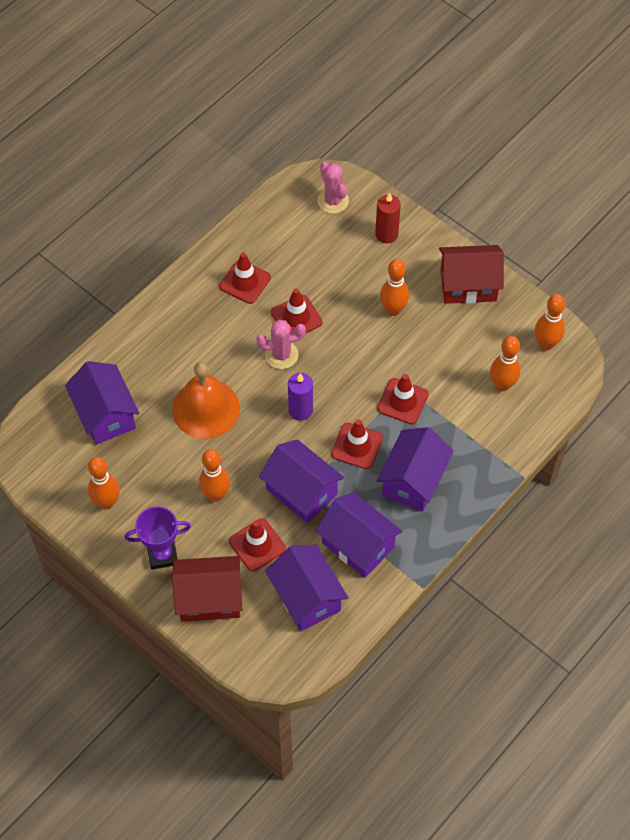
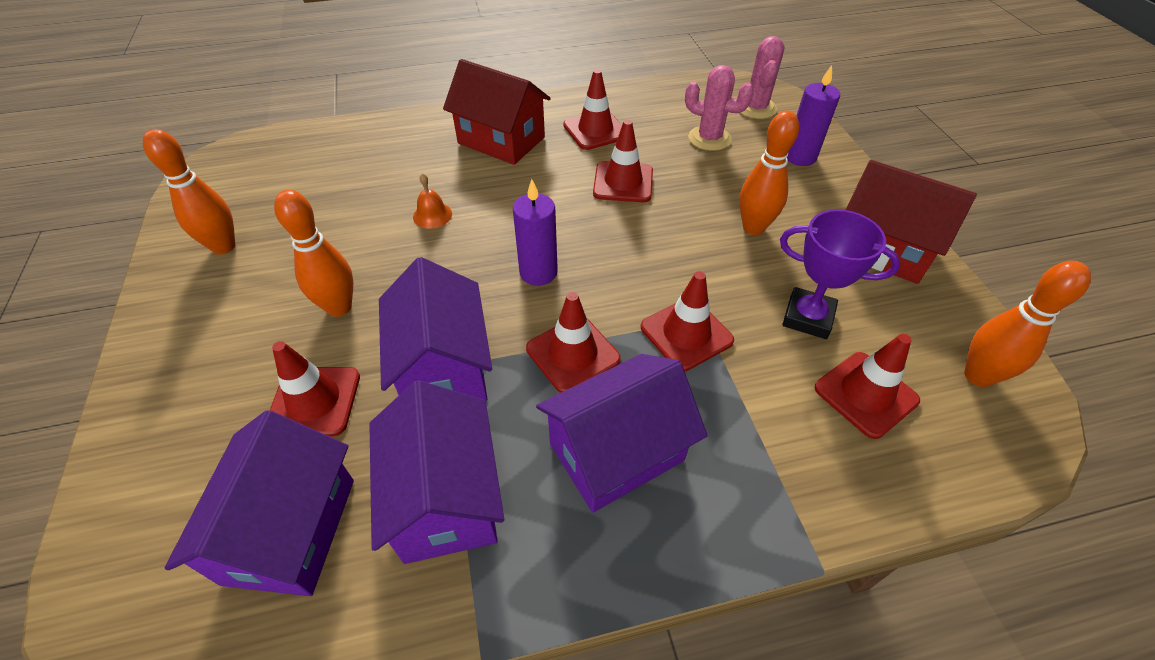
camera: 35 degrees right, 10 degrees down
purple house [65,361,139,445] -> none
purple trophy [124,506,191,570] -> purple trophy moved to [780,209,901,339]
orange bell [172,362,240,439] -> orange bell [413,173,452,229], size x0.40
red house [172,556,243,622] -> red house moved to [443,59,551,165]
pink cactus [256,319,306,369] -> pink cactus moved to [685,65,754,151]
red candle [375,193,401,243] -> purple candle [787,65,840,166]
orange bowling pin [490,336,520,391] -> red traffic cone [815,334,920,439]

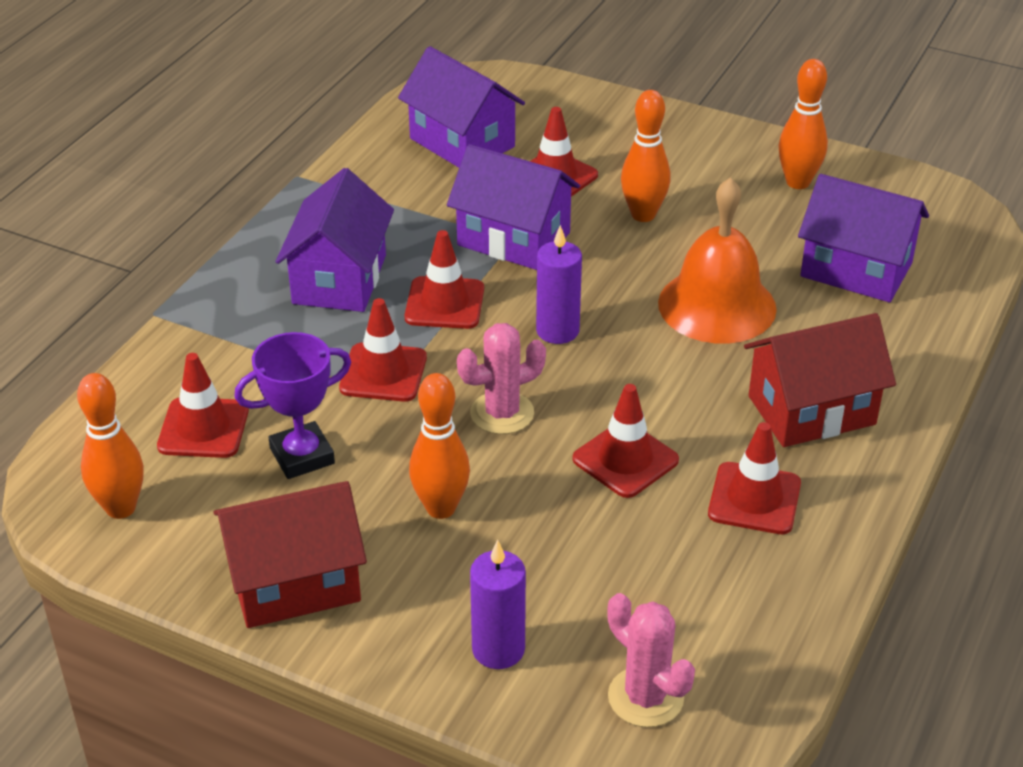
camera: 130 degrees right, 10 degrees down
purple house [369,380,504,564] -> purple house moved to [798,174,929,302]
orange bell [413,173,452,229] -> orange bell [658,177,777,344], size x2.48
pink cactus [685,65,754,151] -> pink cactus moved to [457,323,546,434]

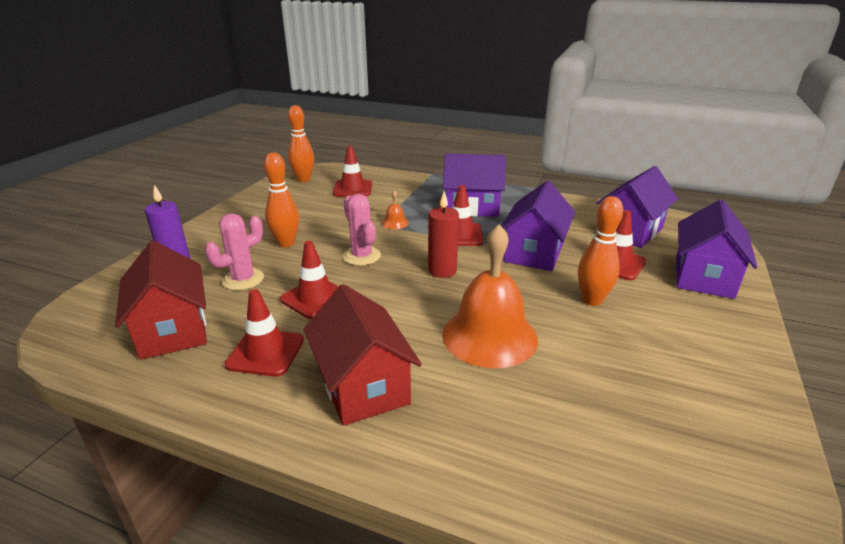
camera: 85 degrees right, 10 degrees down
red house [214,481,367,628] -> red house moved to [115,241,207,360]
purple trophy [234,332,351,479] -> none
red traffic cone [339,298,427,402] -> orange bell [382,190,409,229]
purple candle [536,225,582,344] -> red candle [428,191,459,278]
pink cactus [607,593,695,727] -> pink cactus moved to [205,213,264,290]
orange bowling pin [779,59,828,189] -> none
purple house [798,174,929,302] -> purple house moved to [676,199,757,299]

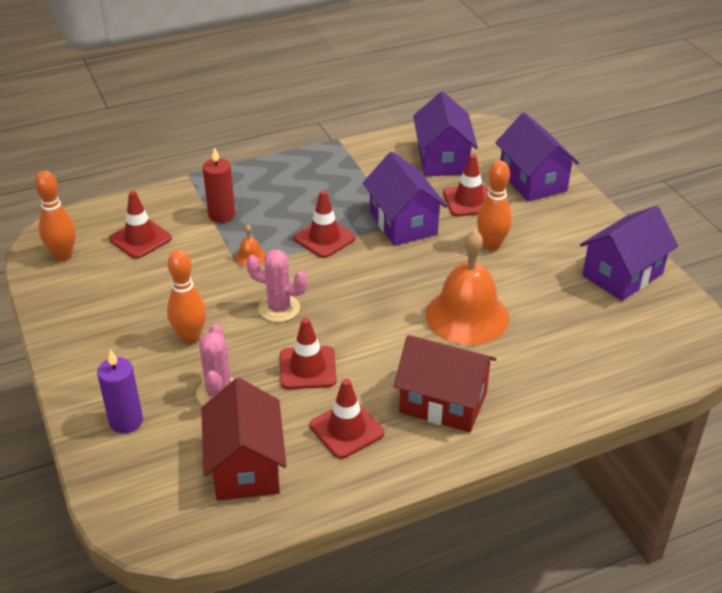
camera: 45 degrees left, 10 degrees up
red house [115,241,207,360] -> red house turned 60 degrees clockwise [201,378,286,501]
red candle [428,191,459,278] -> red candle moved to [203,147,235,223]
purple house [443,153,506,217] -> purple house moved to [580,206,678,301]

